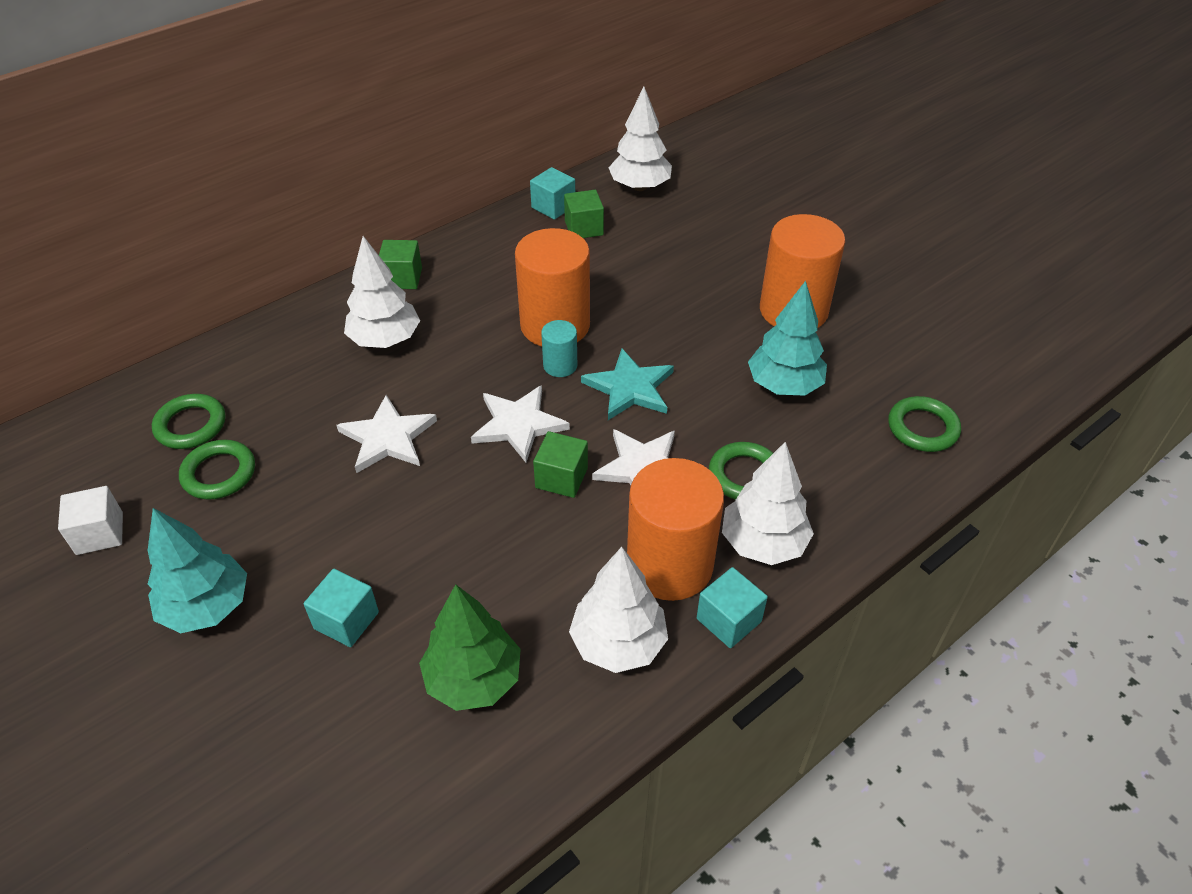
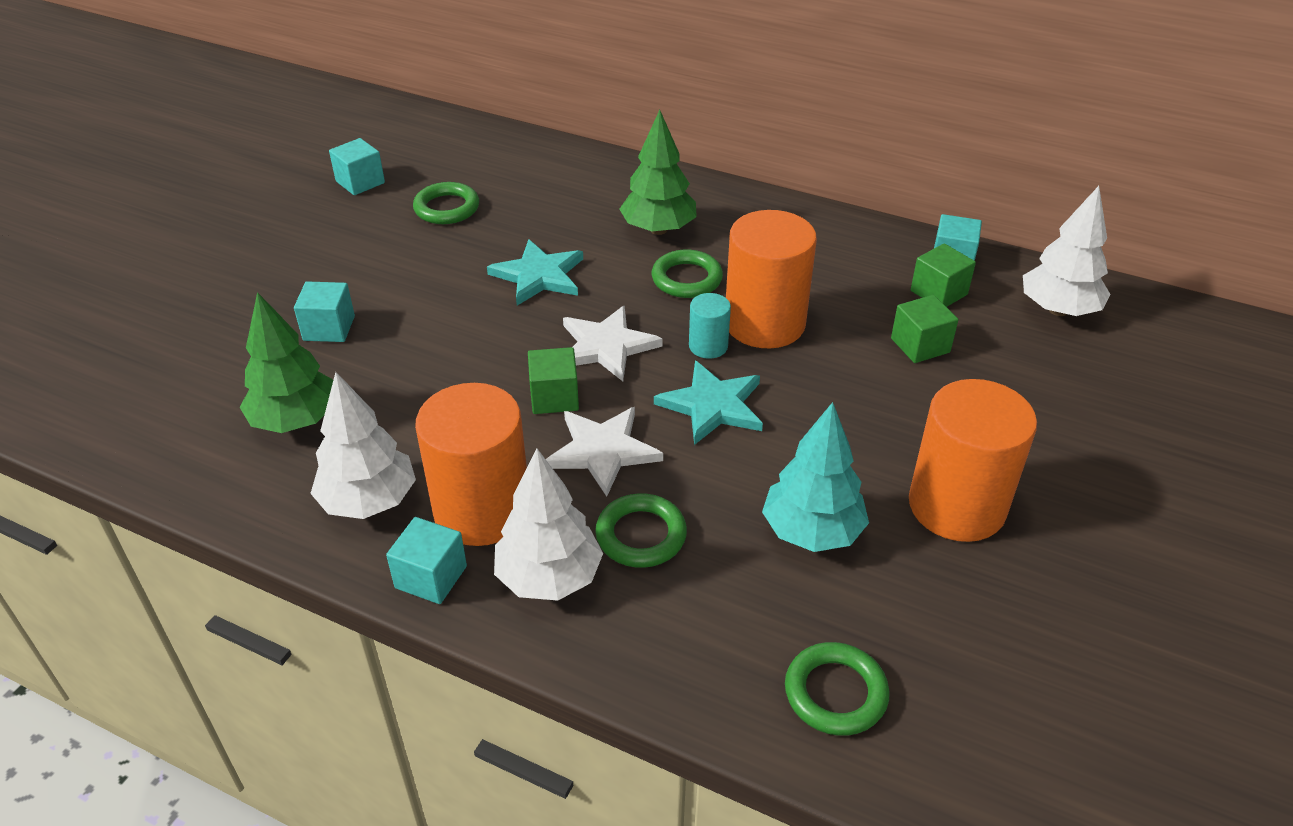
camera: 65 degrees right, 5 degrees down
white cube [58,486,123,555] -> turquoise cube [329,138,385,195]
turquoise tree [148,508,247,633] -> none
green ring [152,394,225,449] -> green ring moved to [652,250,723,298]
white star [336,395,437,473] -> turquoise star [487,239,583,306]
white tree [344,236,420,348] -> green tree [619,110,697,235]
green cube [379,240,422,289] -> green cube moved to [891,295,958,363]

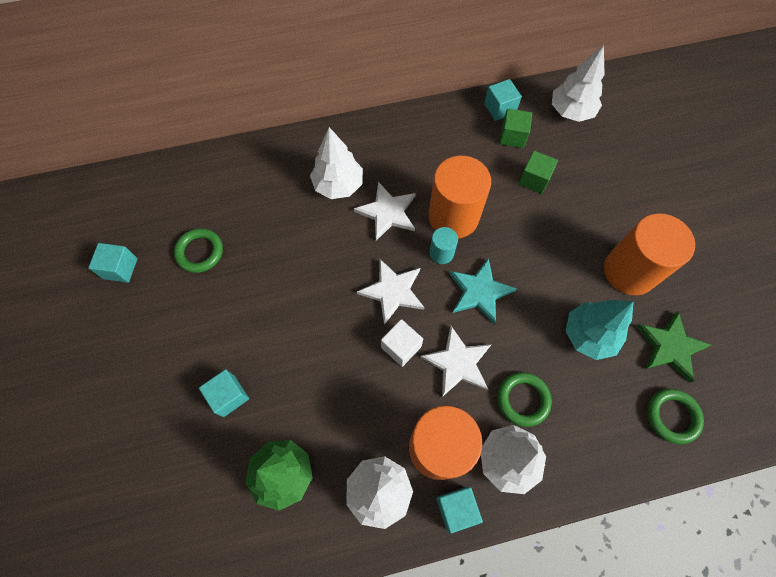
camera: 40 degrees left, 25 degrees up
turquoise star [487,239,583,306] -> none
green cube [528,347,579,414] -> white cube [381,319,423,367]
green tree [619,110,697,235] -> white tree [310,127,363,199]
green ring [652,250,723,298] -> white star [353,182,416,241]
none -> green star [637,311,711,383]

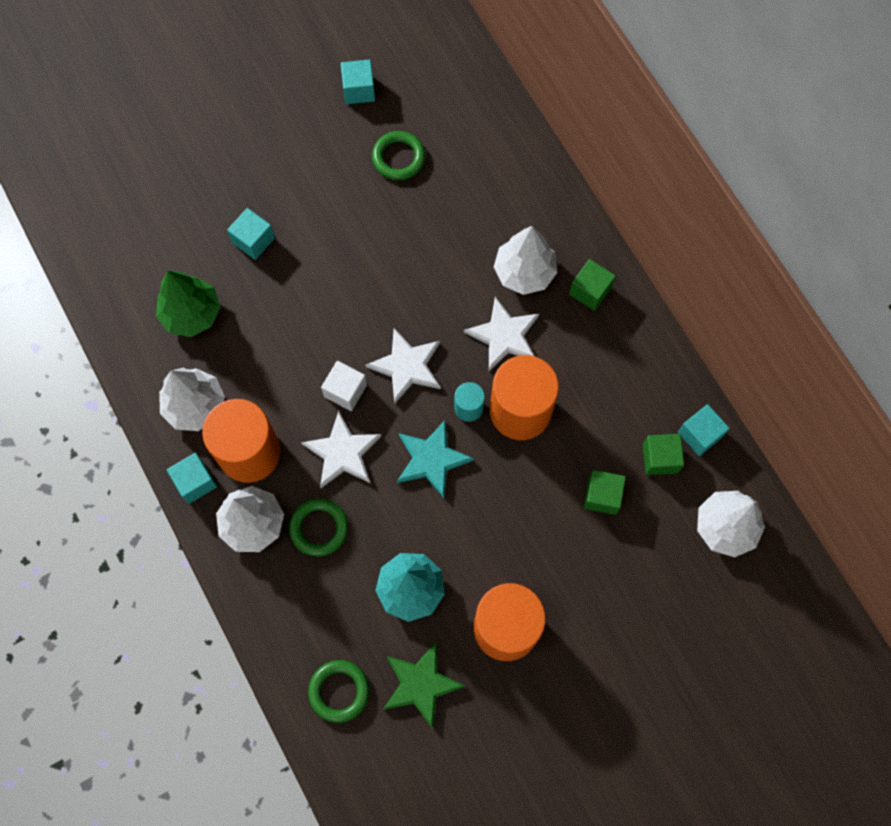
camera: 75 degrees right, 5 degrees up
none -> green cube [569,259,616,311]

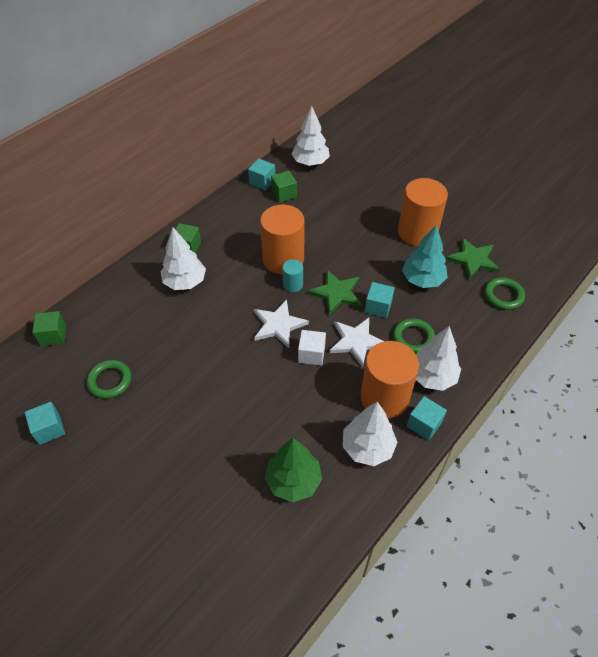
camera: 110 degrees left, 20 degrees down
turquoise cube [227,208,275,260] -> turquoise cube moved to [365,282,395,318]
turquoise star [397,419,474,498] -> green star [308,270,362,315]
white star [464,297,539,371] -> none
green cube [584,470,626,515] -> green cube moved to [32,311,66,346]

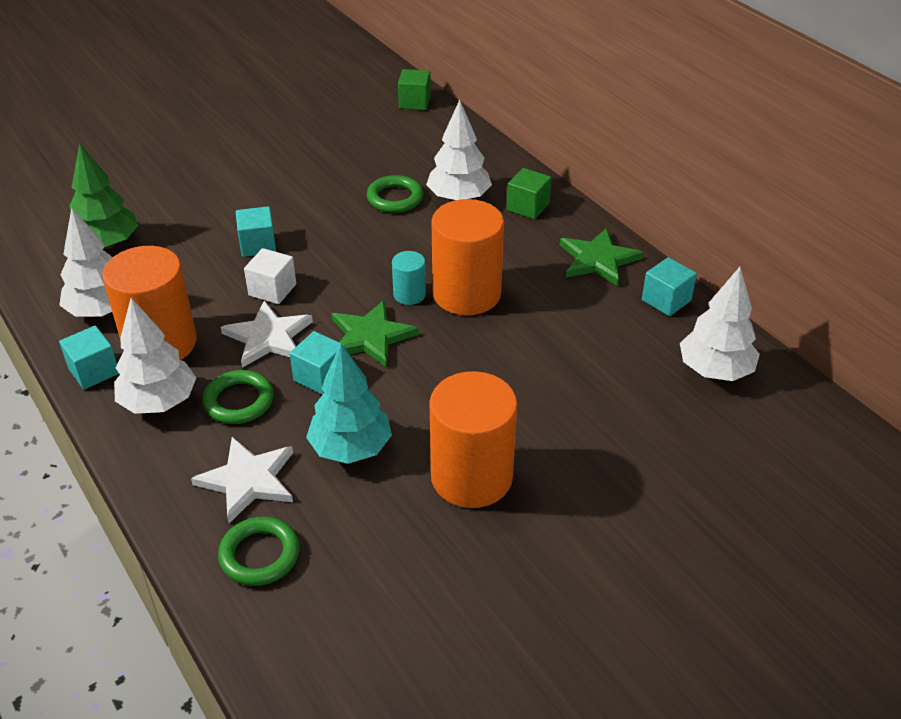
camera: 105 degrees right, 10 degrees down
turquoise cube [25,402,65,445] -> turquoise cube moved to [236,206,276,257]
green ring [87,360,131,399] -> green ring moved to [367,175,424,213]
white star [254,299,309,348] -> white star moved to [191,437,293,523]
green cube [271,171,297,203] -> none
green star [446,238,500,280] -> green star moved to [560,228,643,287]

